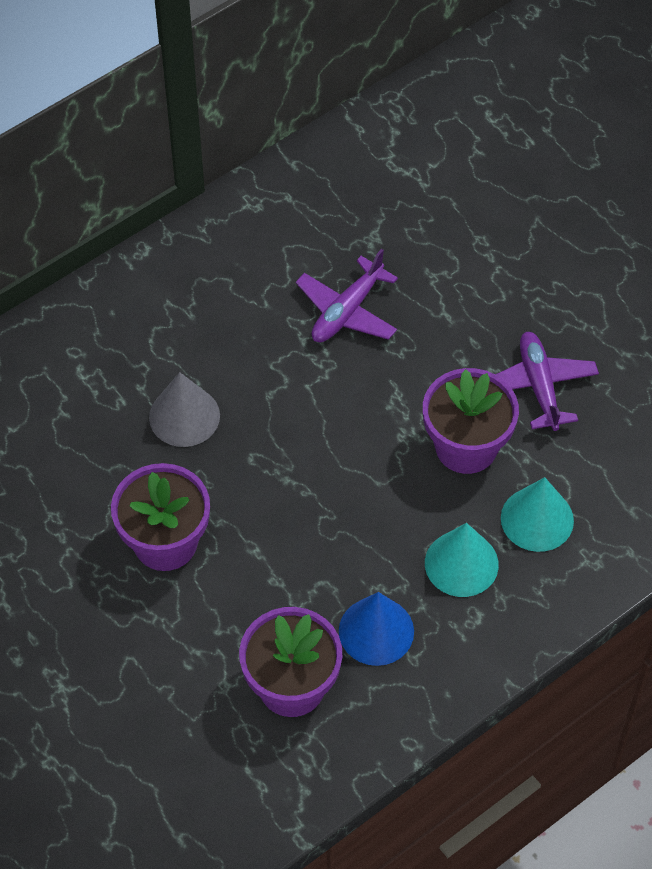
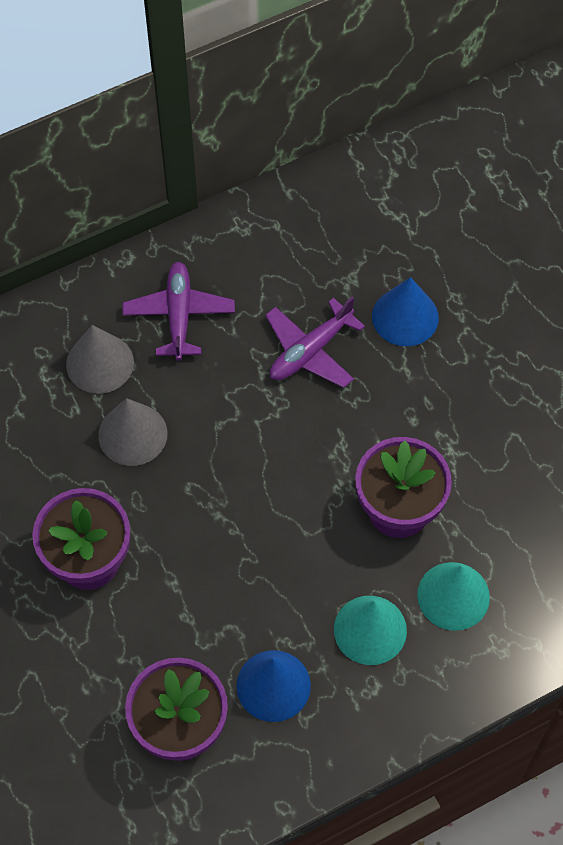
camera: 10 degrees right, 5 degrees up
purple plane [496,332,599,431] -> purple plane moved to [122,262,235,361]
none -> grey cone [66,325,134,394]
none -> blue cone [372,277,439,346]

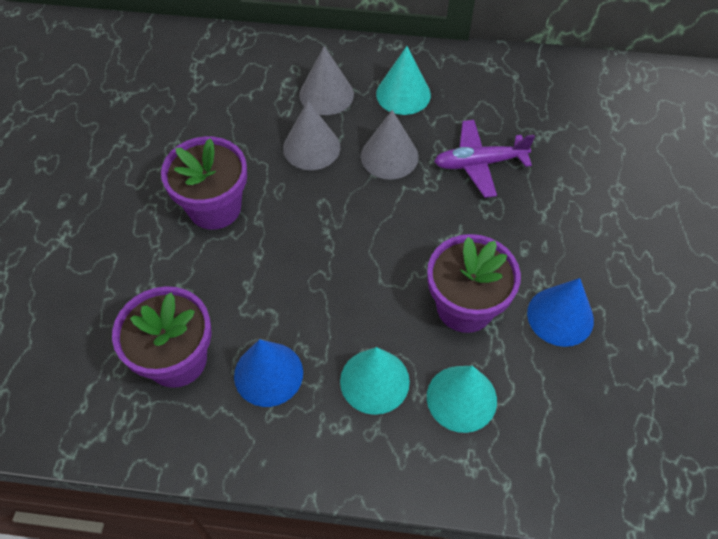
camera: 35 degrees right, 5 degrees down
purple plane [122,262,235,361] -> turquoise cone [376,46,431,115]
blue cone [372,277,439,346] -> blue cone moved to [527,278,594,347]
none -> grey cone [361,110,419,180]

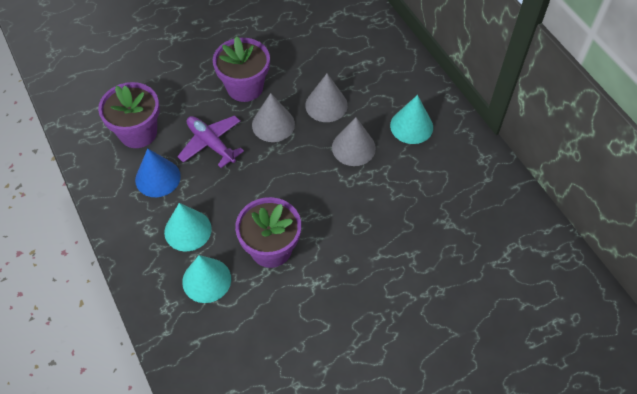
camera: 55 degrees right, 0 degrees up
grey cone [299,46,354,115] -> grey cone moved to [252,93,295,142]
purple plane [434,120,535,198] -> purple plane moved to [177,116,244,168]
blue cone [527,278,594,347] -> none

